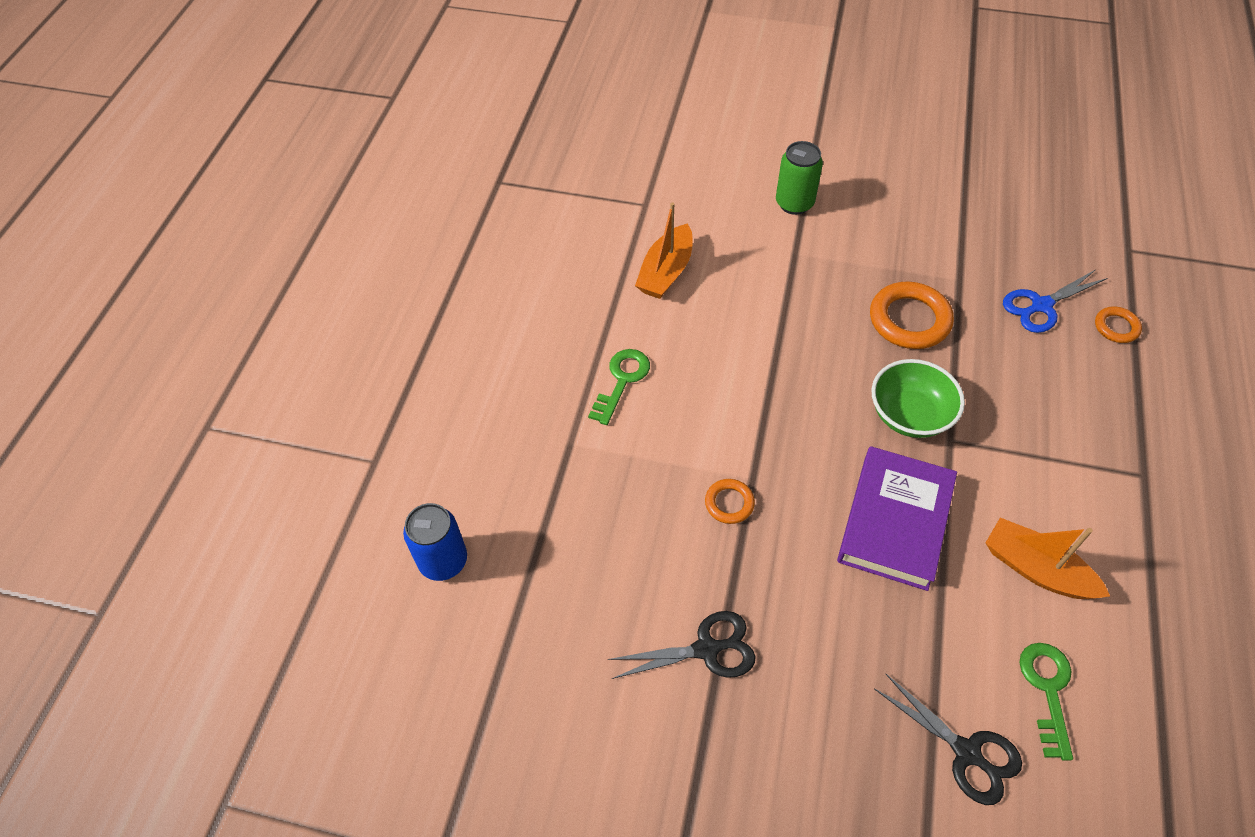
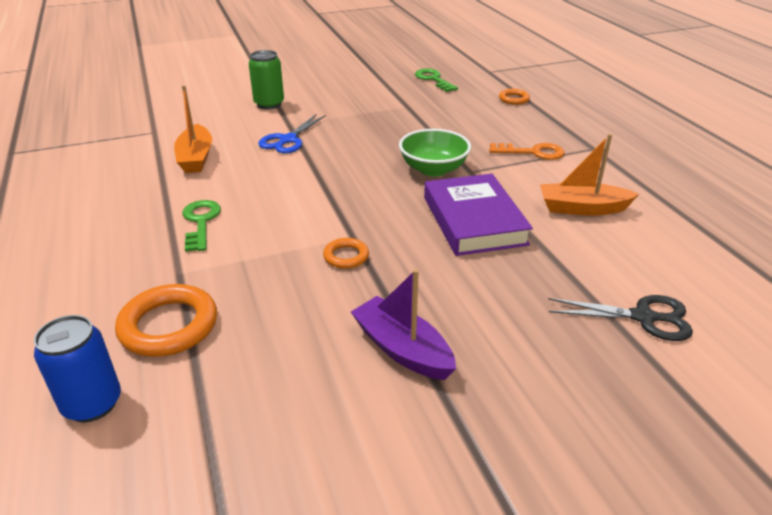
camera: 35 degrees left, 20 degrees down
black scissors [608,611,756,679] -> purple boat [351,269,456,380]
orange ring [870,282,954,349] -> orange ring moved to [115,284,217,357]
blue scissors [1003,269,1107,333] -> blue scissors moved to [258,114,326,154]
green key [1019,643,1073,761] -> green key moved to [415,68,458,92]
none -> orange key [489,143,564,160]

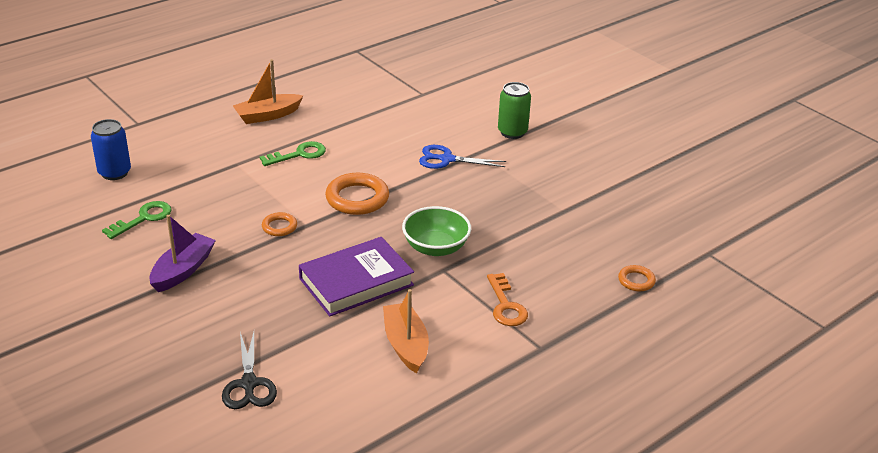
camera: 70 degrees right, 0 degrees up
orange ring [115,284,217,357] -> orange ring moved to [325,173,389,215]
orange boat [174,85,212,173] -> orange boat moved to [233,59,303,124]
green key [415,68,458,92] -> green key moved to [102,201,172,239]

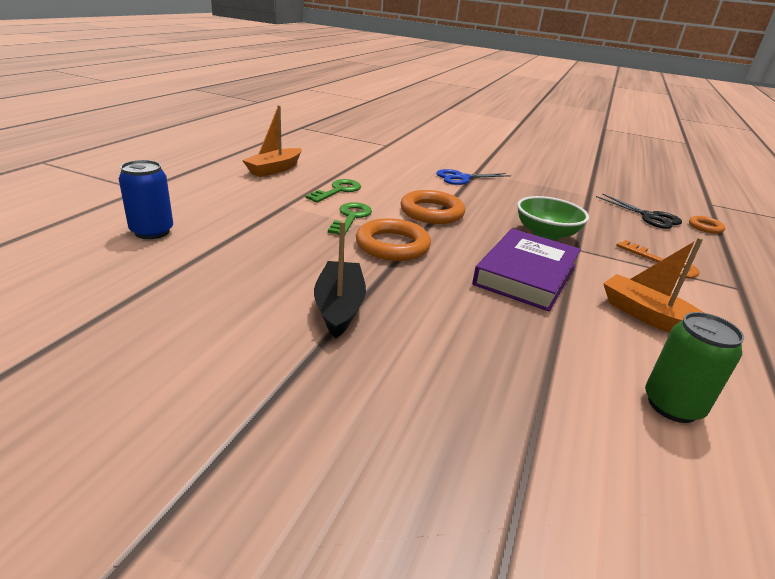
camera: 30 degrees left, 5 degrees down
green key [102,201,172,239] -> green key moved to [328,202,372,235]
purple boat [149,215,216,292] -> black boat [314,221,366,339]
black scissors [222,332,277,409] -> black scissors moved to [596,193,682,229]
orange ring [262,212,297,236] -> orange ring [356,218,431,261], size x1.86
green can [498,82,531,139] -> green can moved to [645,312,744,423]

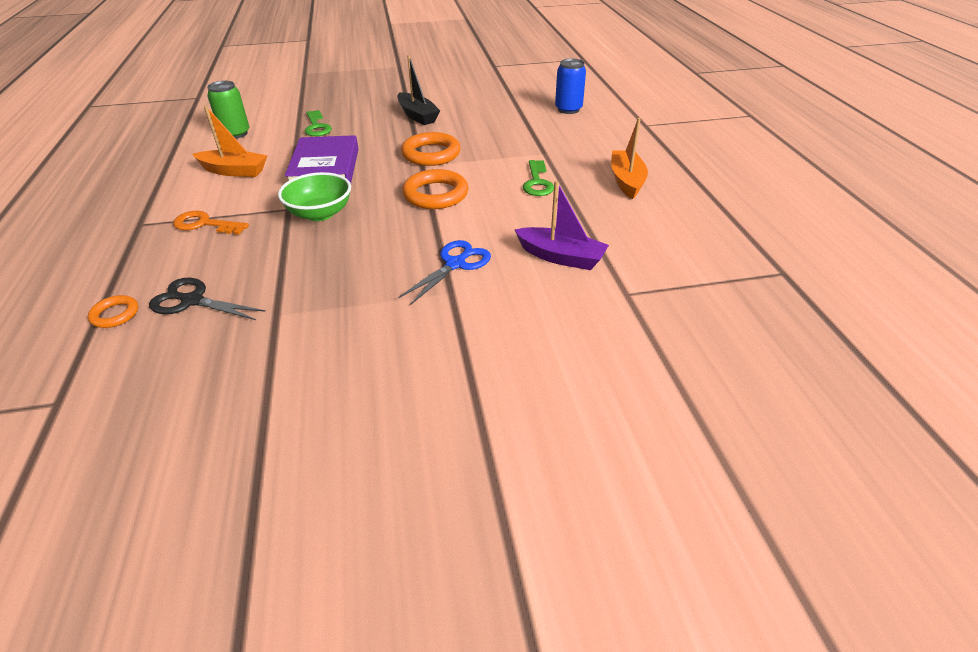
camera: 150 degrees right, 10 degrees up
green key [328,202,372,235] -> green key moved to [305,110,332,136]
none -> purple boat [515,181,609,270]

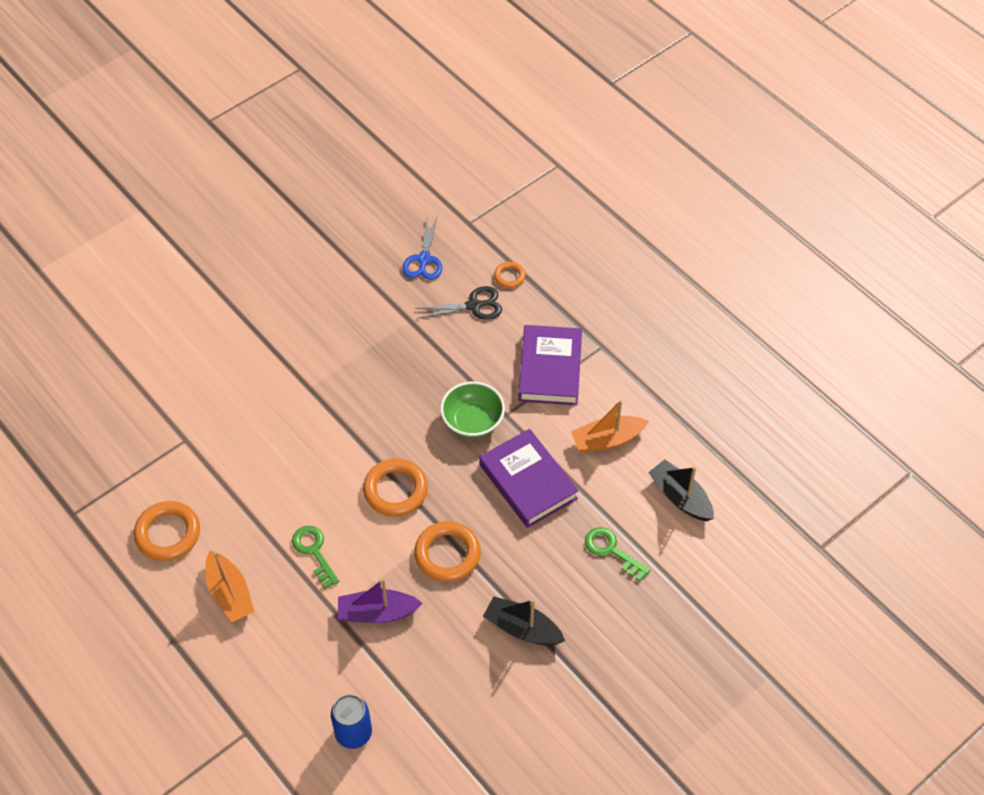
camera: 150 degrees right, 15 degrees up
orange key [173,211,249,235] -> purple book [518,325,582,405]
green can [207,81,249,139] -> black boat [648,459,714,521]
blue scissors [398,240,491,305] -> blue scissors moved to [402,215,442,280]
purple boat [515,181,609,270] -> purple boat moved to [338,579,423,623]
none -> orange ring [134,501,200,561]

